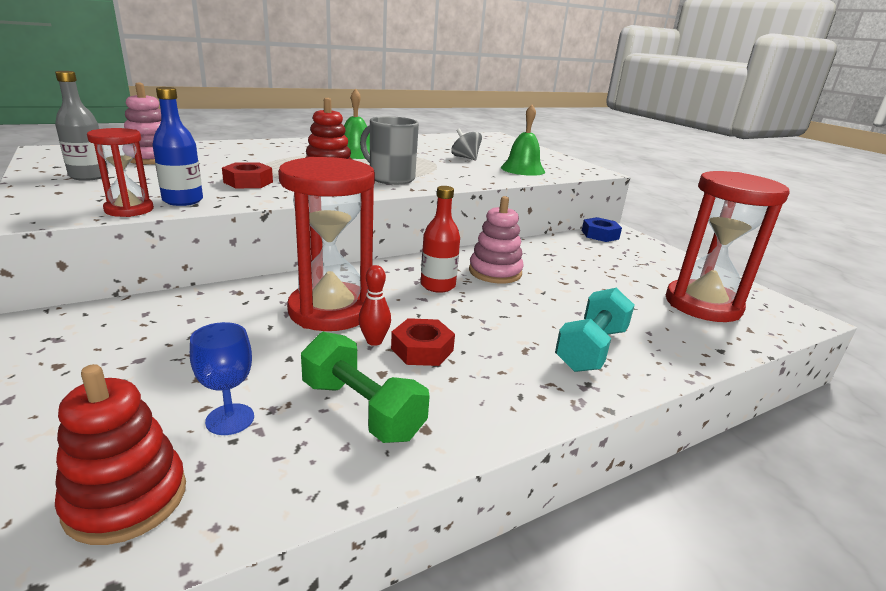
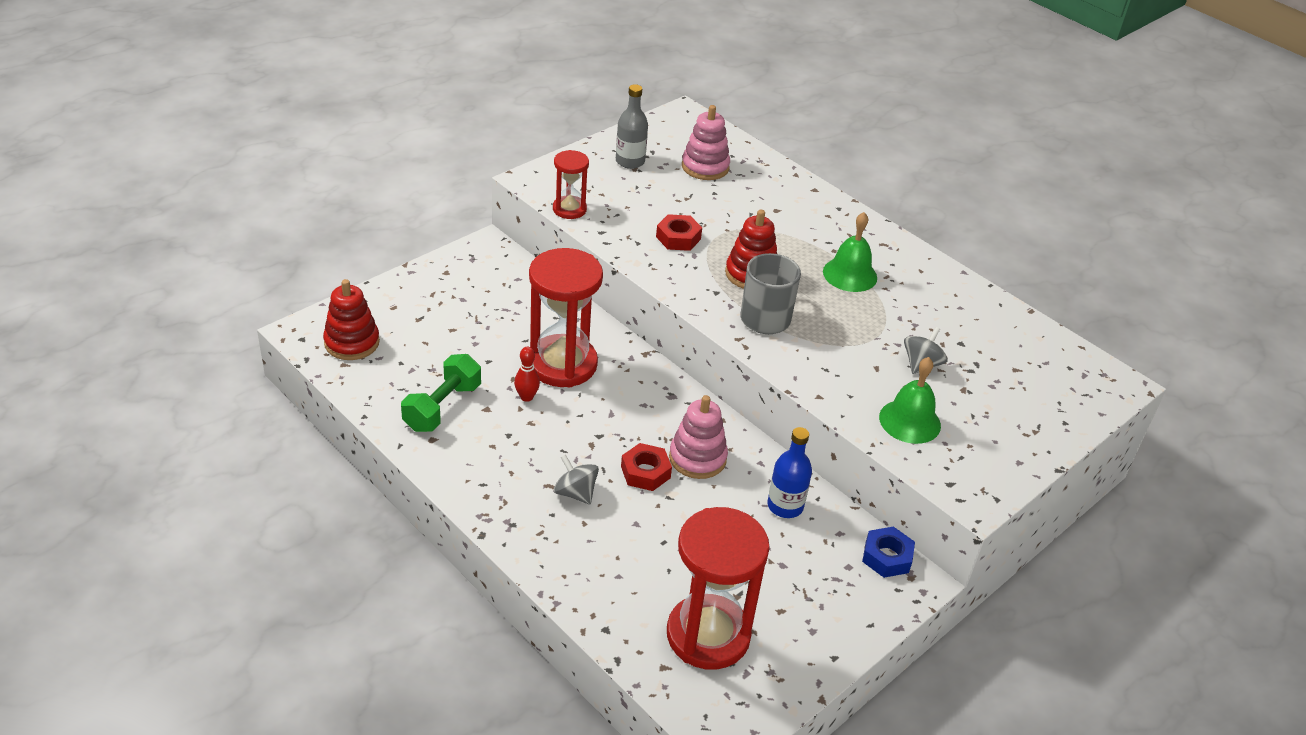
camera: 75 degrees right, 15 degrees up
blue bottle [152,87,203,206] -> blue bottle moved to [767,427,812,518]
blue goblet [190,322,254,435] -> none
red nut [391,318,455,366] -> red nut moved to [621,443,672,491]
red bottle [421,186,460,293] -> none
turquoise dumbbell [555,288,635,372] -> none
none -> grey spinning top [554,454,599,504]

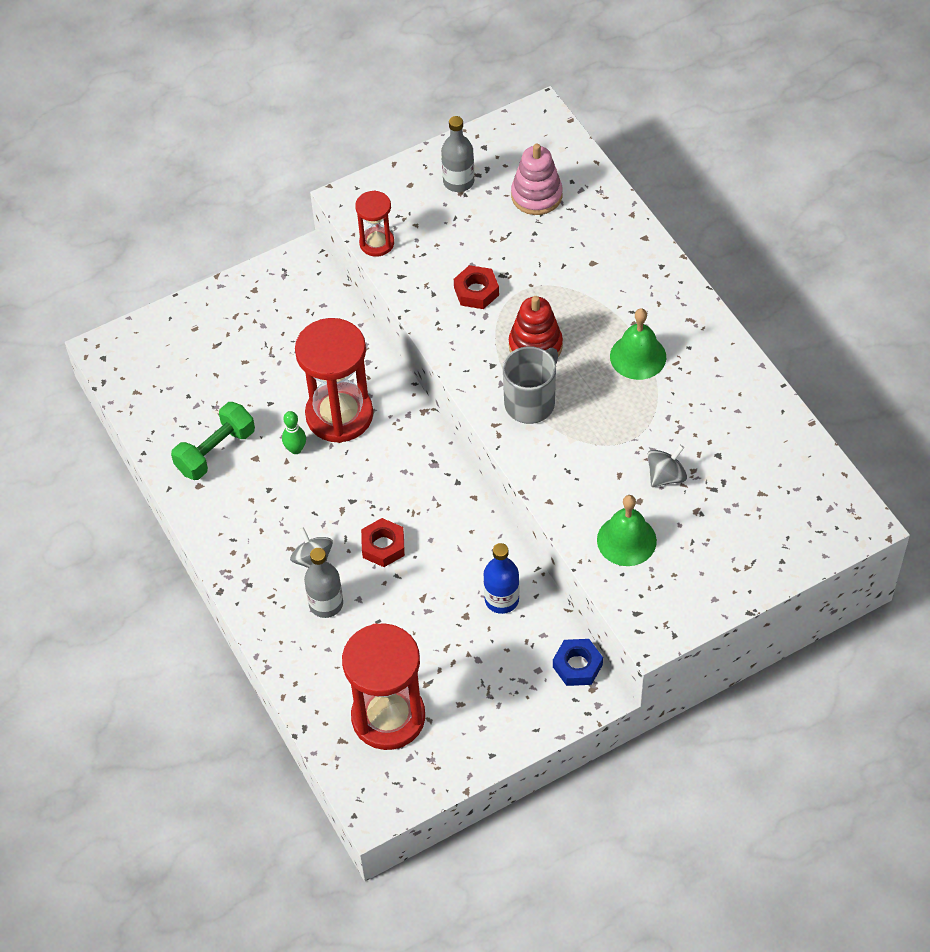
camera: 20 degrees right, 15 degrees up
red stacking toy [323,279,380,360] -> none
red bowling pin [514,347,540,402] -> green bowling pin [282,411,306,454]
pink stacking toy [669,395,728,479] -> none
none -> grey bottle [304,548,343,618]

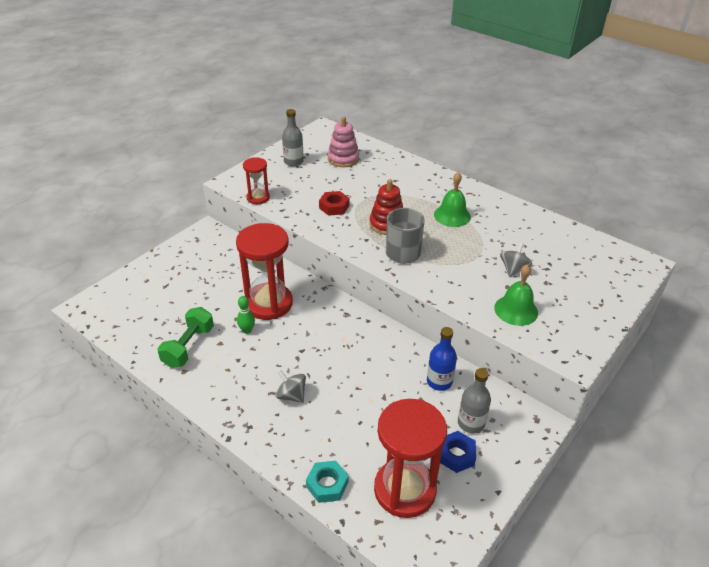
camera: 25 degrees left, 15 degrees down
grey bottle [304,548,343,618] -> grey bottle moved to [458,368,491,434]
red nut [361,518,405,567] -> none
blue nut [553,639,603,686] -> blue nut moved to [440,431,476,473]
none -> turquoise nut [306,461,348,503]

